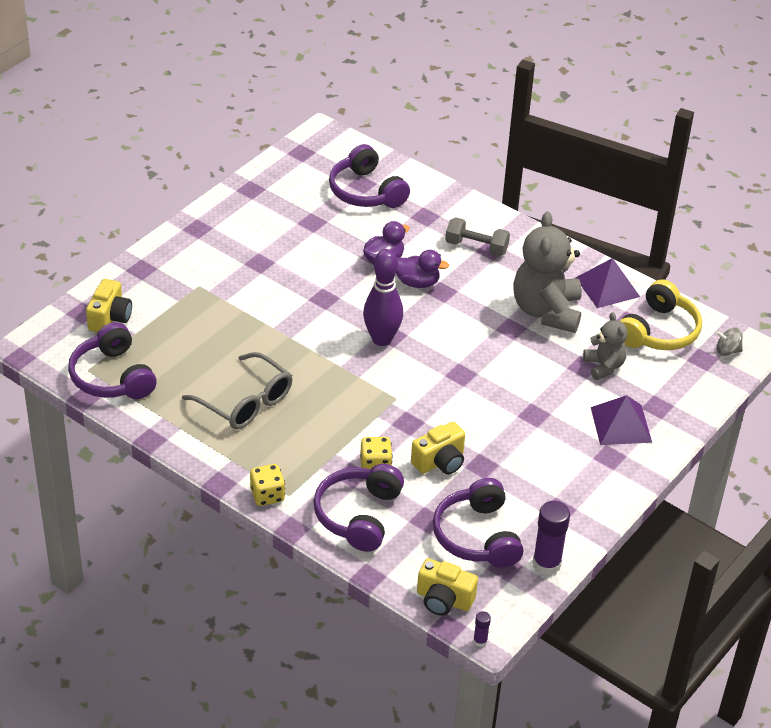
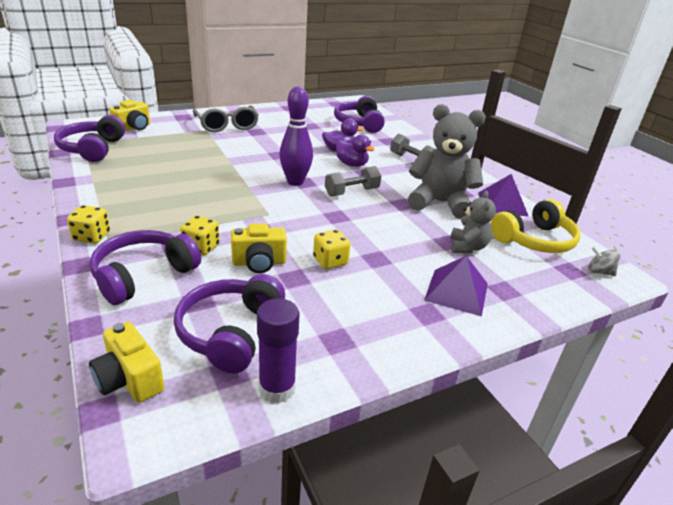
camera: 25 degrees right, 10 degrees down
grey glasses [182,352,293,429] -> grey glasses moved to [193,105,259,132]
purple glue stick [473,611,491,647] -> none
grey teddy bear [513,212,582,333] -> grey teddy bear turned 75 degrees clockwise [408,104,486,219]
none -> yellow dice [313,229,350,269]
none -> grey dumbbell [325,166,381,196]

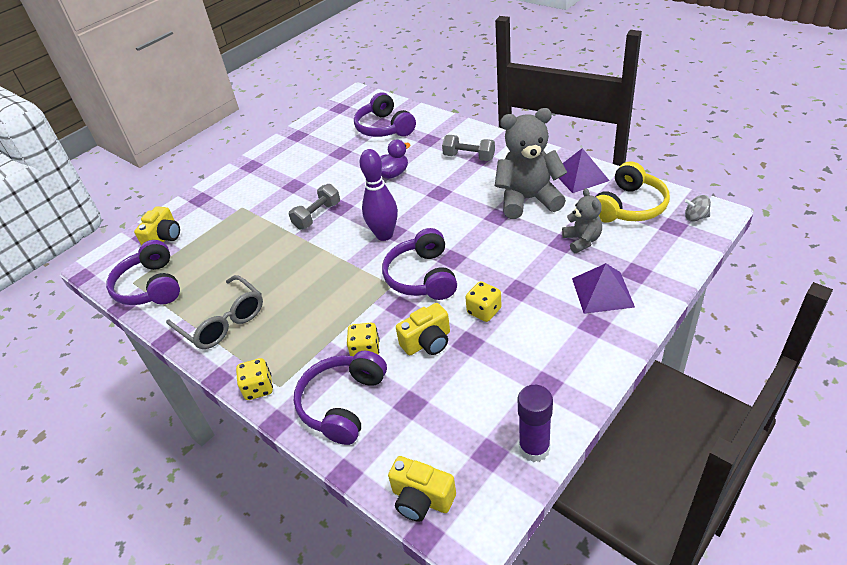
camera: 15 degrees left, 10 degrees up
purple headphones [174,274,285,373] -> purple headphones moved to [382,228,457,300]
grey glasses [193,105,259,132] -> grey glasses moved to [166,275,263,349]
grey dumbbell [325,166,381,196] -> grey dumbbell moved to [289,184,340,229]
purple duck [336,134,375,167] -> none

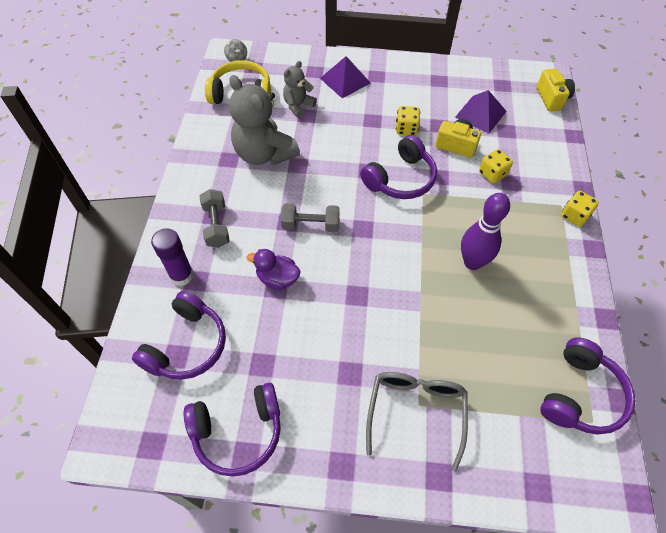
camera: 130 degrees left, 15 degrees up
yellow camera [134,206,180,245] -> none
grey glasses [166,275,263,349] -> grey glasses moved to [366,372,468,472]
grey dumbbell [289,184,340,229] -> grey dumbbell moved to [281,203,340,232]
purple headphones [294,351,387,445] -> purple headphones moved to [183,383,281,477]
purple bowling pin [359,149,398,241] -> purple bowling pin moved to [461,193,510,270]
purple glue stick [518,385,553,462] -> purple glue stick moved to [151,228,194,286]
purple pyramid [558,148,610,193] -> purple pyramid moved to [455,90,507,133]

